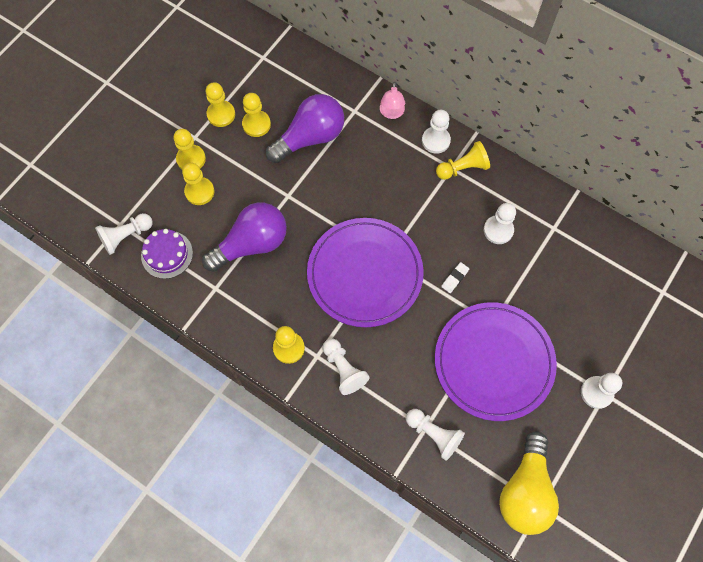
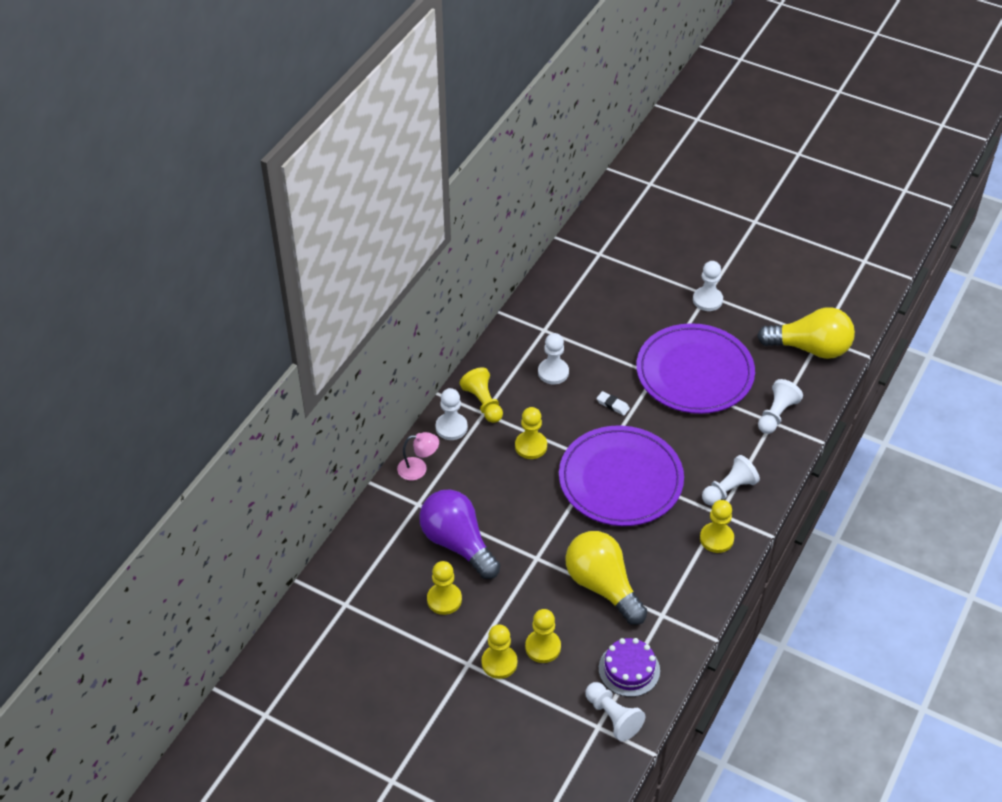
camera: 95 degrees left, 20 degrees down
purple light bulb [202,203,287,272] -> yellow light bulb [565,531,648,625]
yellow pawn [206,82,235,127] -> yellow pawn moved to [515,407,547,459]

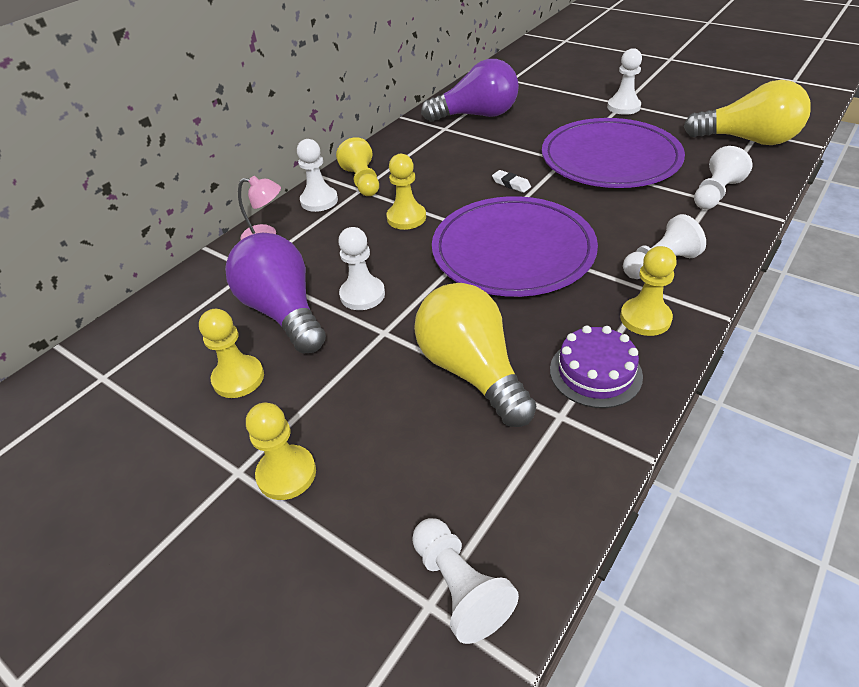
camera: 10 degrees right, 5 degrees down
yellow pawn [525,609,561,663] -> none
white pawn [538,333,569,384] -> white pawn moved to [338,227,385,310]
purple cake [599,638,660,697] -> purple cake moved to [550,325,643,408]
none -> purple light bulb [421,59,519,122]

